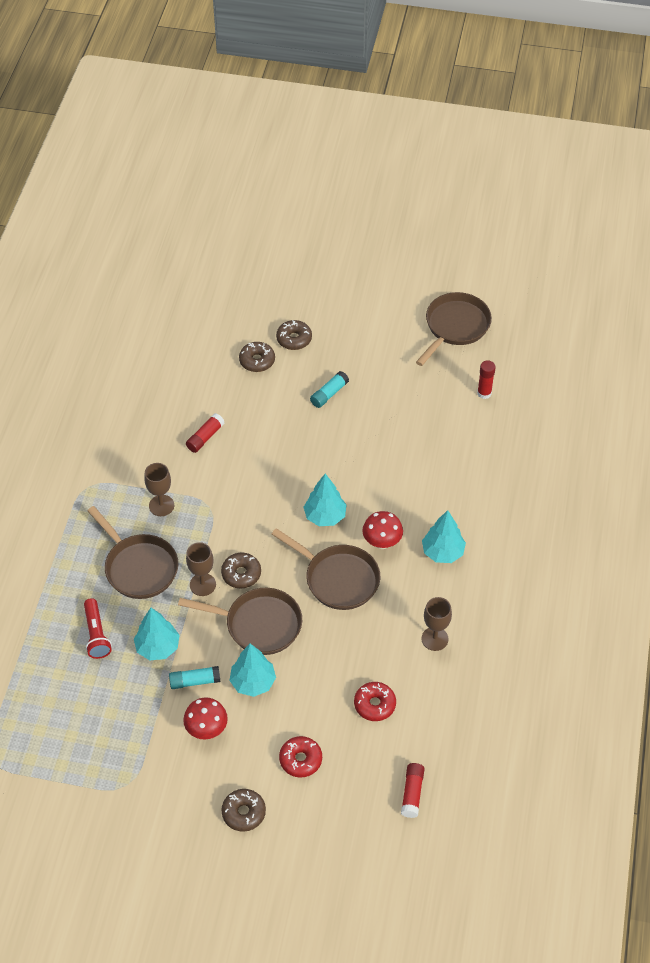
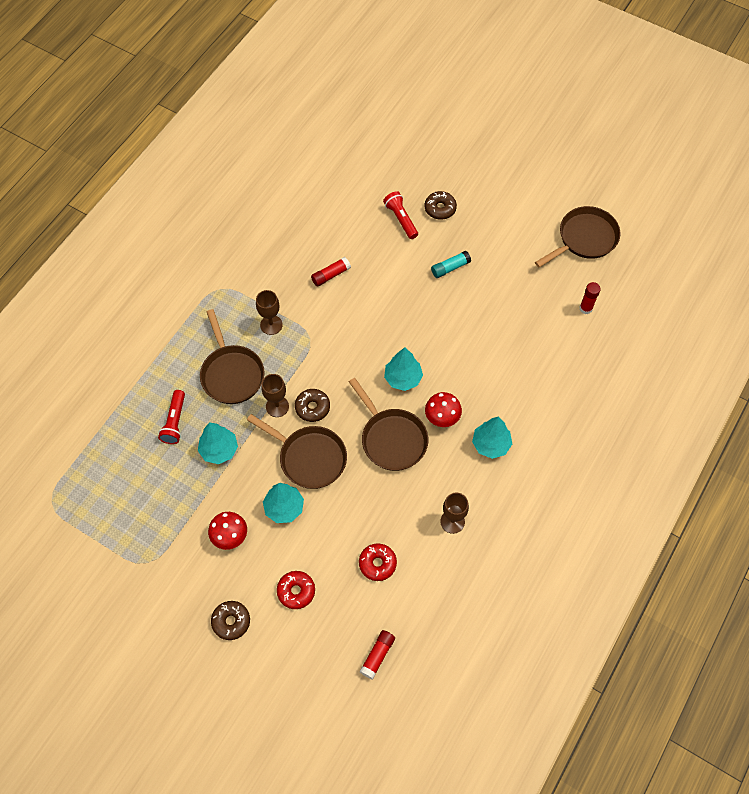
camera: 20 degrees right, 10 degrees up
turquoise glue stick [169,666,220,689] -> none
brown donut [239,342,275,372] -> red flashlight [383,191,418,239]

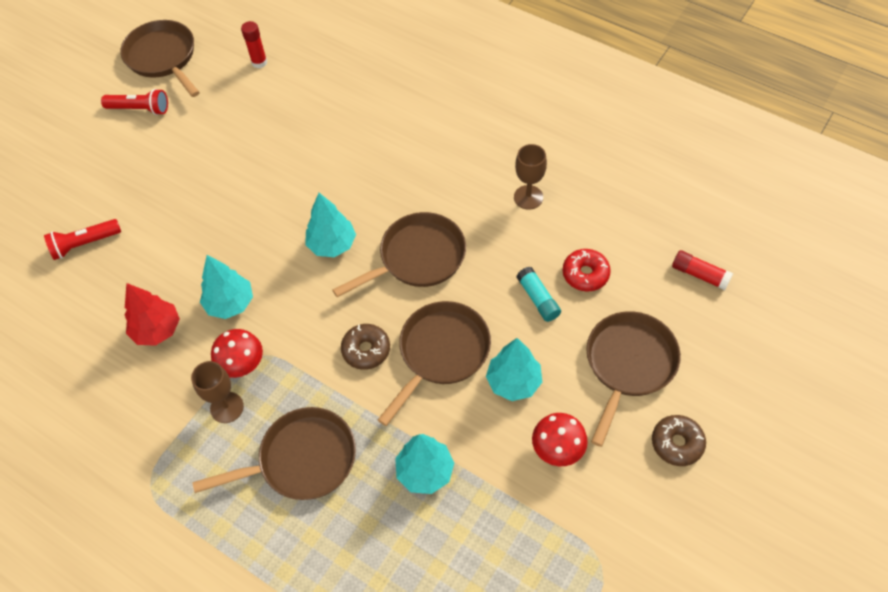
camera: 85 degrees left, 5 degrees down
red flashlight [158,390,185,444] -> red flashlight moved to [101,89,168,115]
brown goblet [262,374,289,417] -> none
red donut [277,571,315,609] -> brown pan [586,311,681,447]
red glue stick [311,257,351,287] -> red tree [125,283,180,346]
brown donut [425,191,457,220] -> none
red mushroom [425,392,462,427] -> red mushroom moved to [211,329,263,378]
turquoise glue stick [431,251,471,278] -> turquoise glue stick moved to [517,267,561,322]
turquoise tree [472,417,512,459] -> turquoise tree moved to [200,255,253,319]

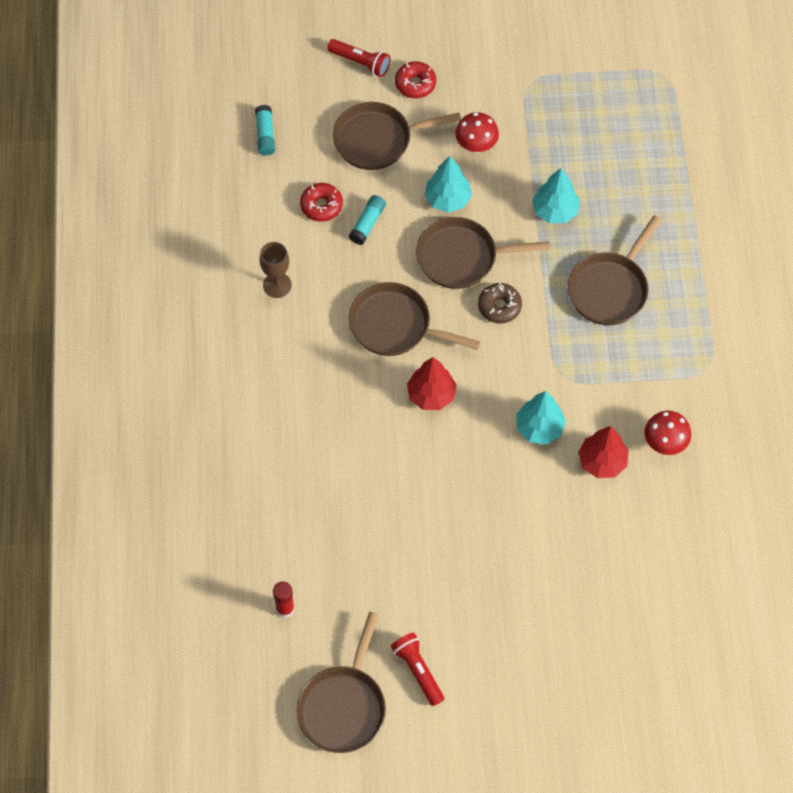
camera: 130 degrees left, 5 degrees up
red flashlight [44,219,121,260] -> red flashlight moved to [327,39,391,77]
brown goblet [191,361,244,423] -> none
brown pan [192,407,356,500] -> brown pan turned 90 degrees counterclockwise [568,215,662,325]
red mushroom [211,329,263,378] -> red mushroom moved to [645,411,691,455]
turquoise tree [305,193,356,257] -> red tree [407,357,457,410]
brown donut [652,415,706,466] -> red donut [395,61,436,98]
red glue stick [672,250,733,290] -> turquoise glue stick [255,105,275,155]

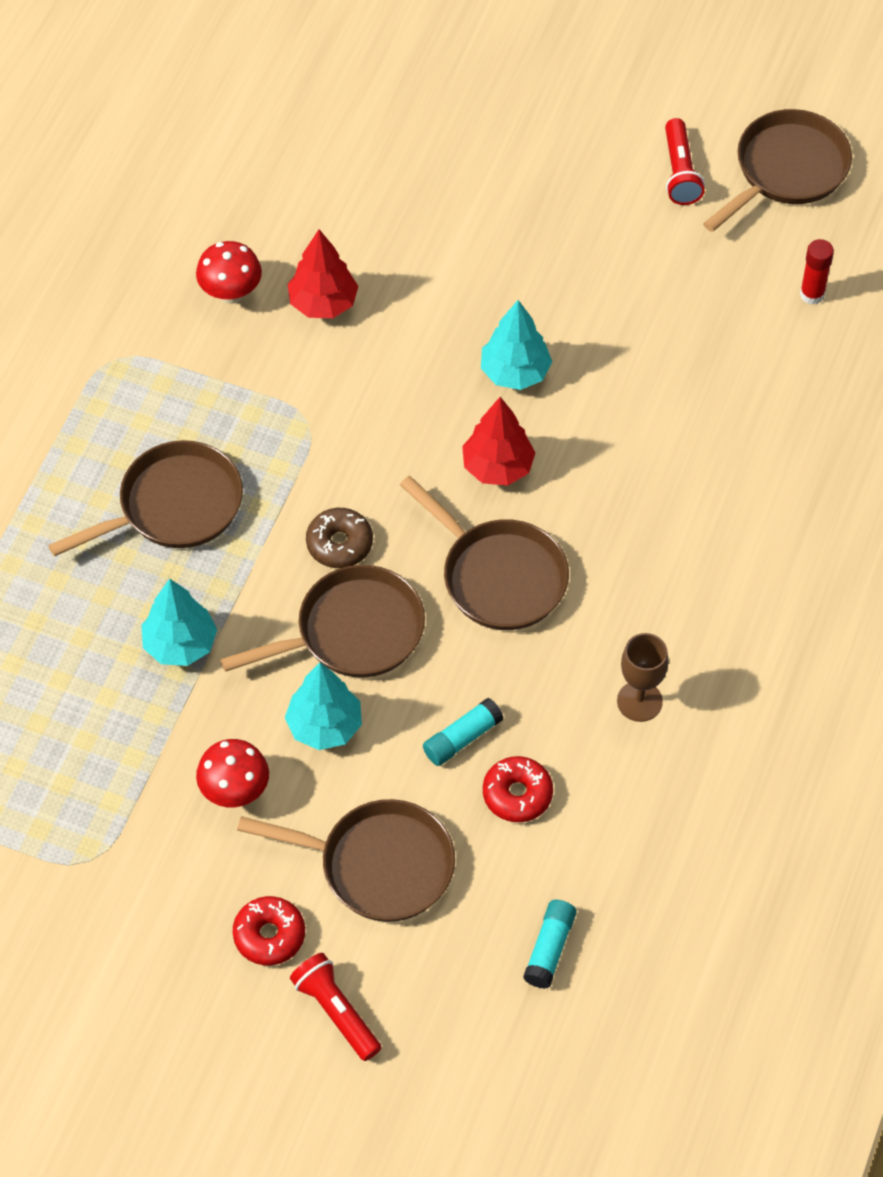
camera: 155 degrees left, 5 degrees down
brown pan [416,217,550,289] -> brown pan turned 45 degrees counterclockwise [220,565,425,678]
turquoise tree [516,391,566,445] -> turquoise tree moved to [481,300,552,390]

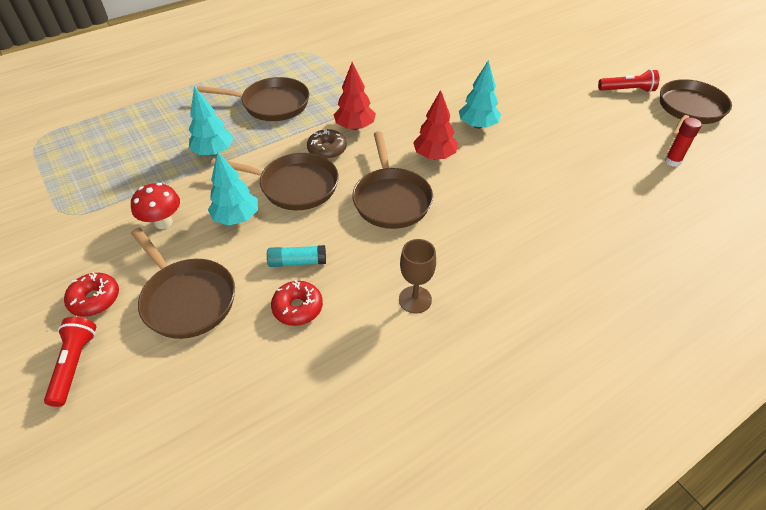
camera: 35 degrees right, 10 degrees down
red mushroom [196,241,262,304] -> none
red tree [288,229,358,318] -> red tree moved to [334,62,376,130]
turquoise glue stick [523,900,577,989] -> none
red flashlight [665,118,705,205] -> red flashlight turned 120 degrees counterclockwise [598,69,659,92]
brown pan [703,109,852,232] -> brown pan turned 45 degrees counterclockwise [660,79,732,138]

